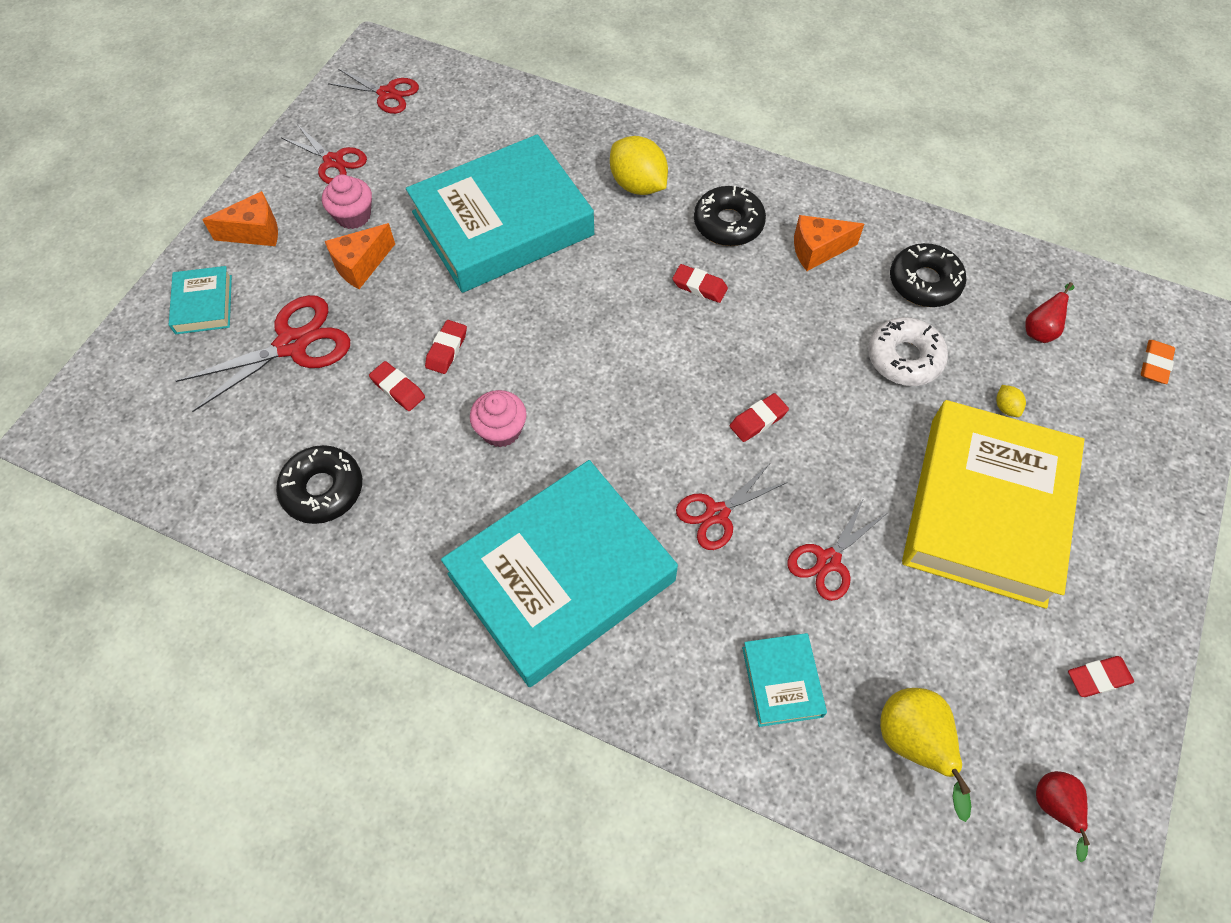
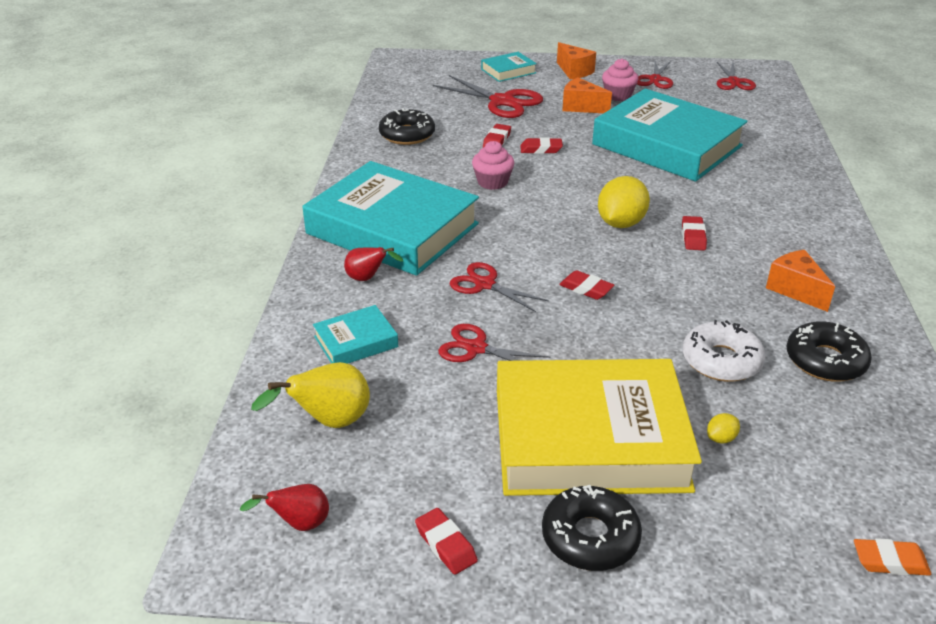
camera: 70 degrees right, 25 degrees down
yellow lemon [610,136,668,195] -> yellow lemon moved to [598,176,650,228]
black donut [694,186,766,246] -> black donut moved to [542,485,642,571]
red pear [1025,282,1075,343] -> red pear moved to [344,247,403,281]

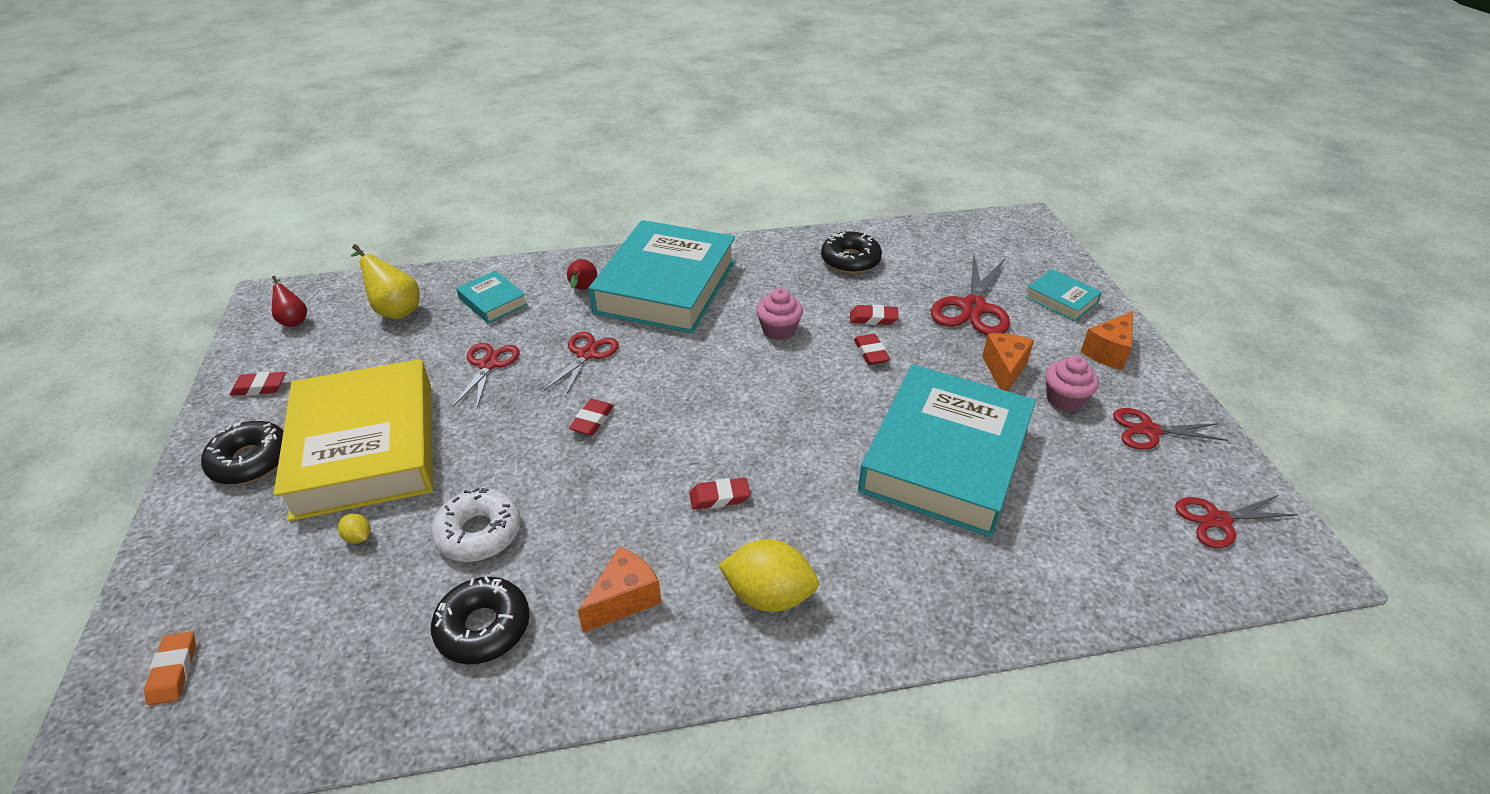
camera: 75 degrees right, 5 degrees up
red eraser [415,508,478,575] -> red eraser turned 45 degrees clockwise [230,371,286,396]
yellow lemon [598,176,650,228] -> yellow lemon moved to [719,539,819,612]

